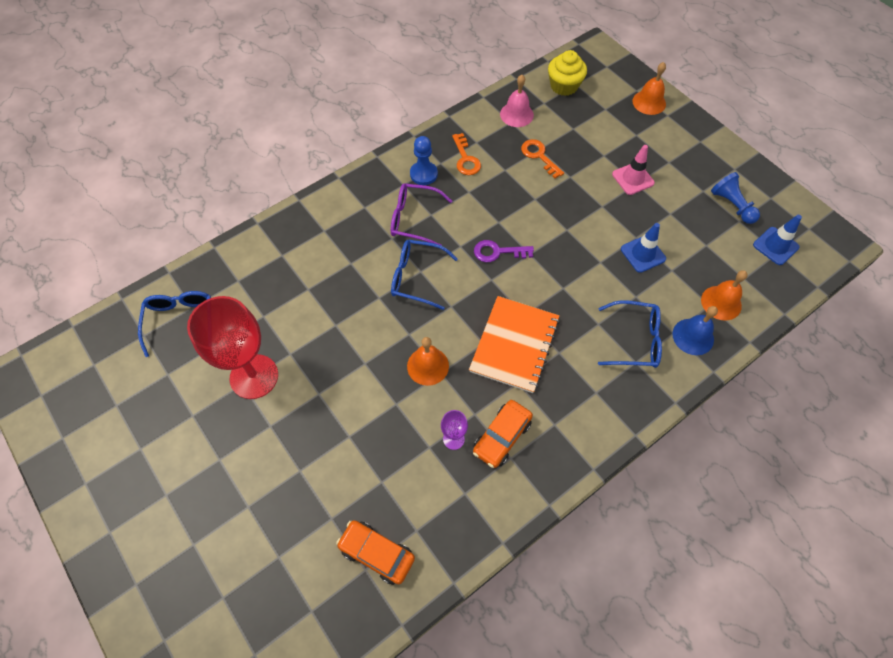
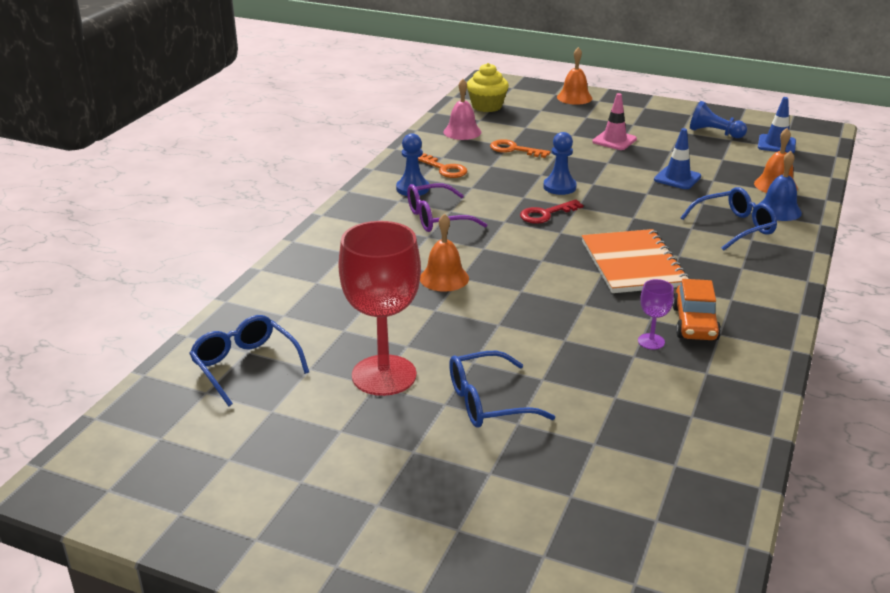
camera: 30 degrees left, 30 degrees down
orange car [336,520,415,585] -> none
blue glasses [391,240,458,310] -> blue glasses moved to [449,351,555,428]
orange bell [407,337,449,386] -> orange bell moved to [420,214,469,292]
purple key [474,240,534,262] -> red key [520,199,583,224]
none -> blue pawn [543,132,577,195]

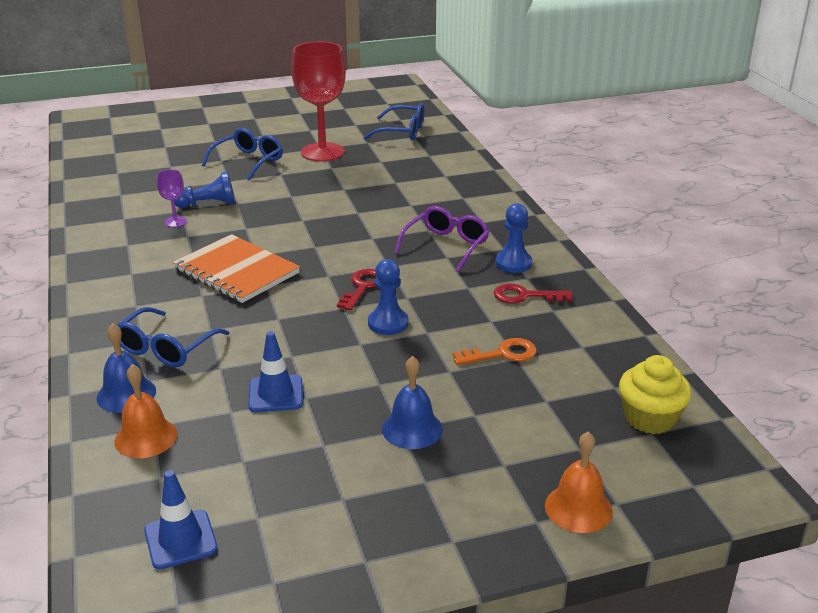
camera: 140 degrees right, 0 degrees up
orange key [418,153,467,178] -> red key [494,284,573,303]
orange bell [420,214,469,292] -> none
pink bell [444,79,481,140] -> none
pink traffic cone [592,93,637,150] -> blue bell [382,356,443,449]
orange car [672,279,721,340] -> none
blue pawn [690,101,747,138] -> blue pawn moved to [174,171,235,208]

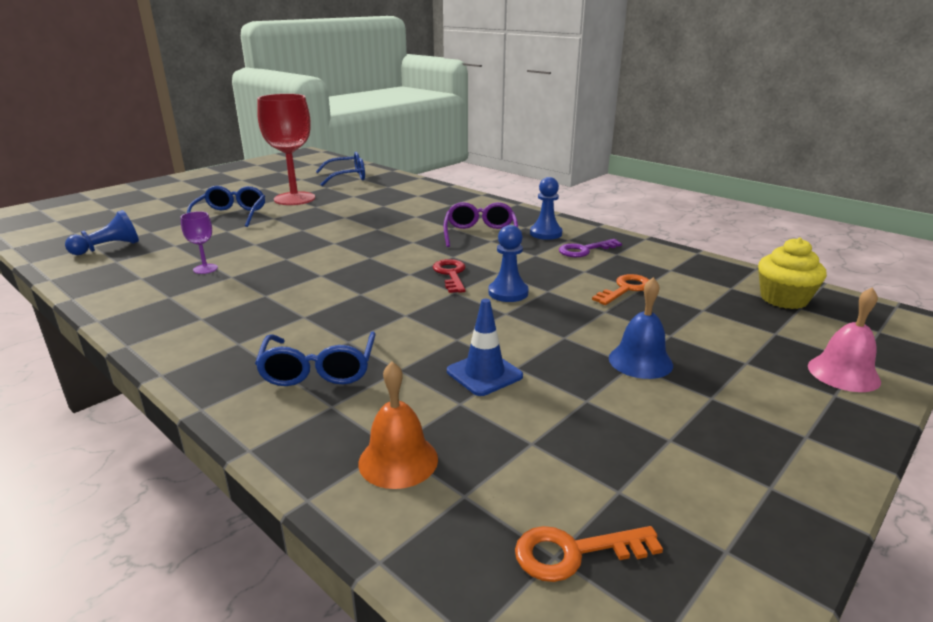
camera: 30 degrees left, 5 degrees down
blue bell [97,323,156,413] -> none
blue traffic cone [144,470,218,570] -> orange key [515,526,663,582]
orange notebook [173,234,300,303] -> none
blue pawn [174,171,235,208] -> blue pawn moved to [65,210,139,255]
red key [494,284,573,303] -> purple key [559,239,622,257]
orange bell [545,431,613,533] -> pink bell [808,287,881,392]

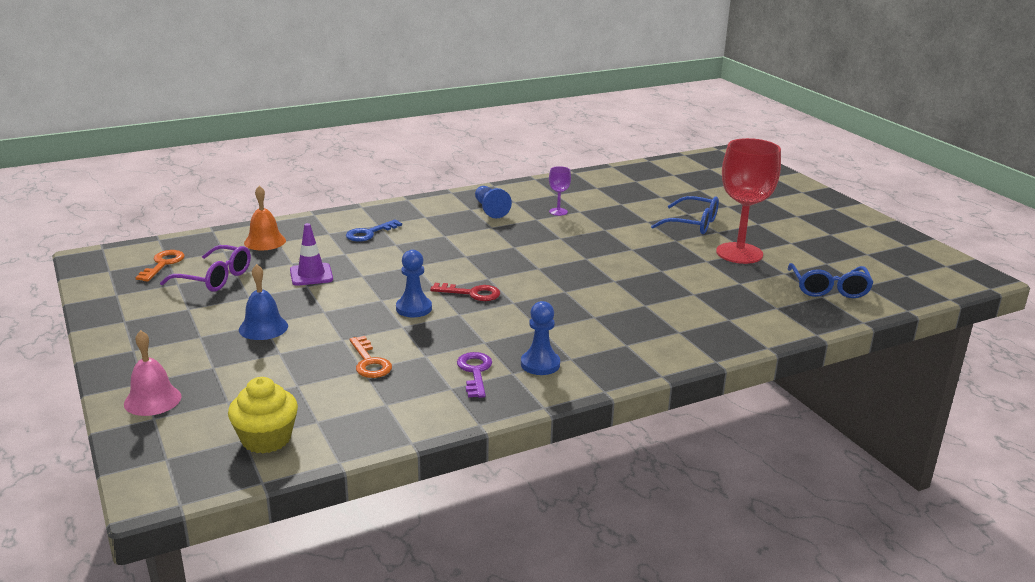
camera: 110 degrees right, 0 degrees up
blue pawn [65,210,139,255] -> blue pawn moved to [475,186,512,219]
blue glasses [255,332,376,386] -> blue key [346,219,402,242]
purple glasses [444,202,518,247] -> purple glasses moved to [160,245,251,292]
blue traffic cone [447,299,523,396] -> purple traffic cone [290,223,333,286]

